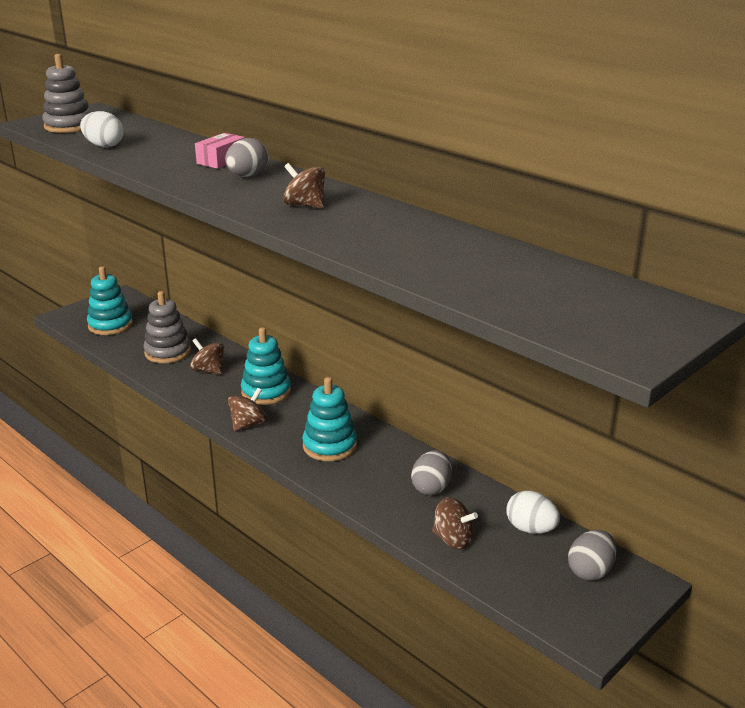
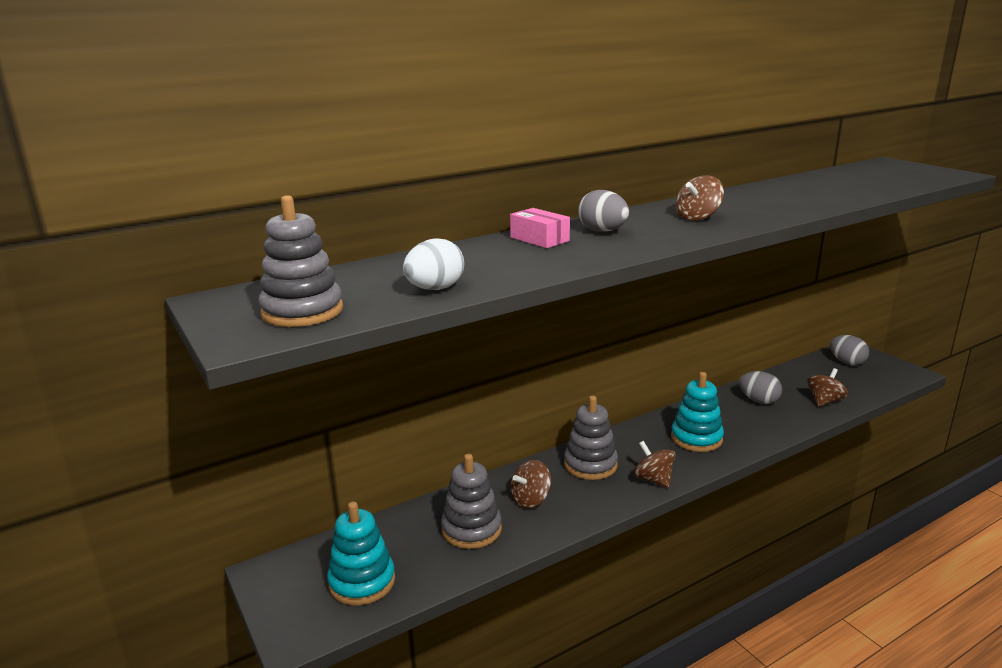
camera: 75 degrees left, 5 degrees down
turquoise stacking toy [241,327,291,405] -> grey stacking toy [564,396,618,480]
white egg [506,490,560,534] -> none

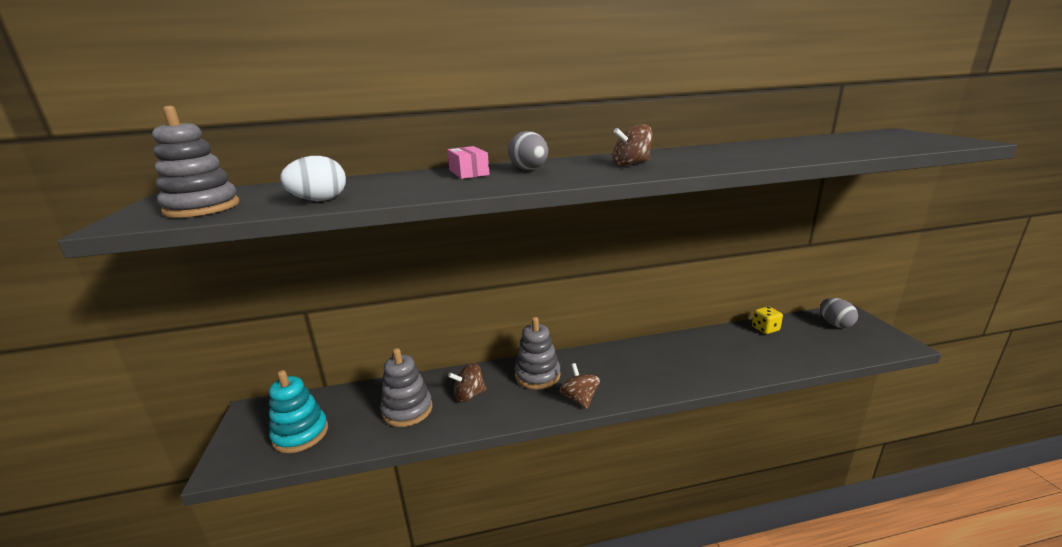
camera: 20 degrees right, 0 degrees up
turquoise stacking toy [671,372,724,452] -> none
grey egg [739,371,782,404] -> none
brown spinning top [807,368,848,407] -> none
none -> yellow dice [752,306,783,334]

